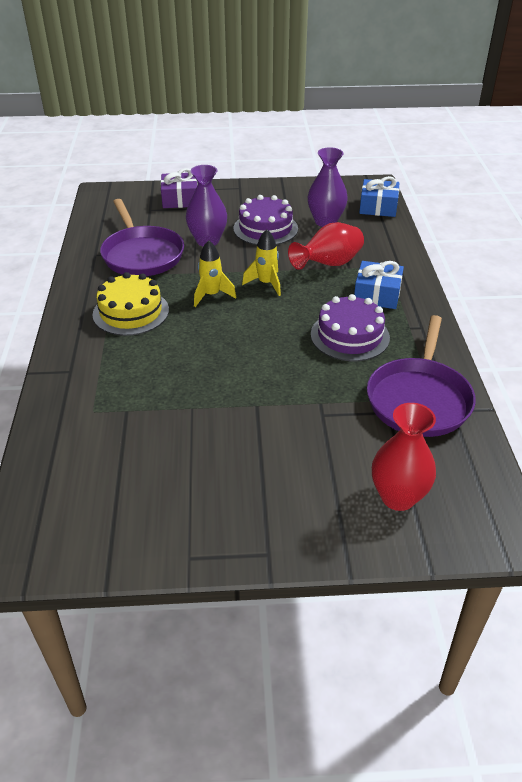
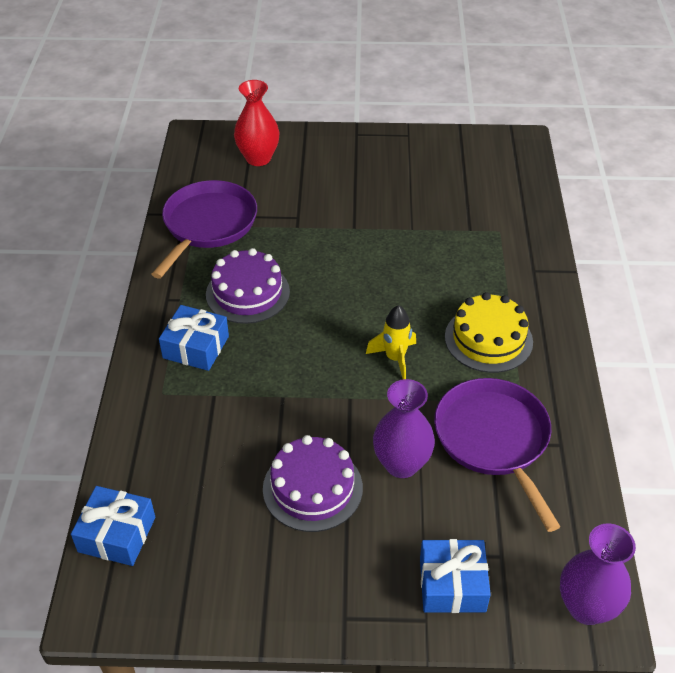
camera: 175 degrees left, 5 degrees up
purple gift [161,168,197,208] -> blue gift [420,539,491,613]
yellow rocket [242,229,281,296] -> none
red vase [288,222,364,270] -> none
purple vase [308,147,348,227] -> purple vase moved to [560,523,636,625]

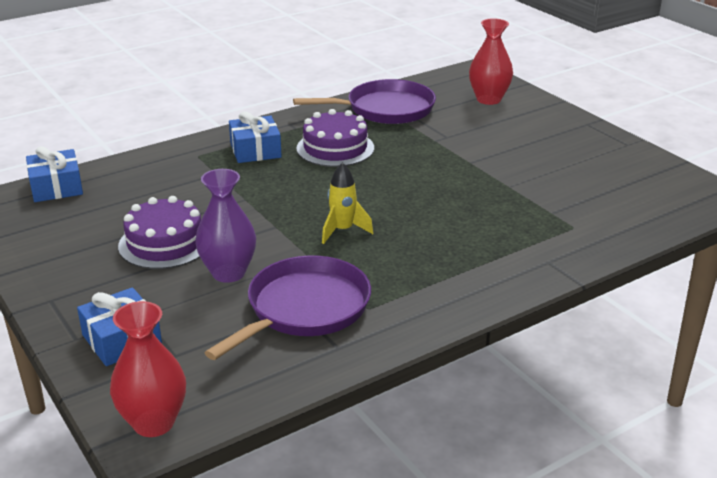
camera: 55 degrees right, 15 degrees down
yellow cake [445,292,533,373] -> none
purple vase [560,523,636,625] -> red vase [110,301,186,437]

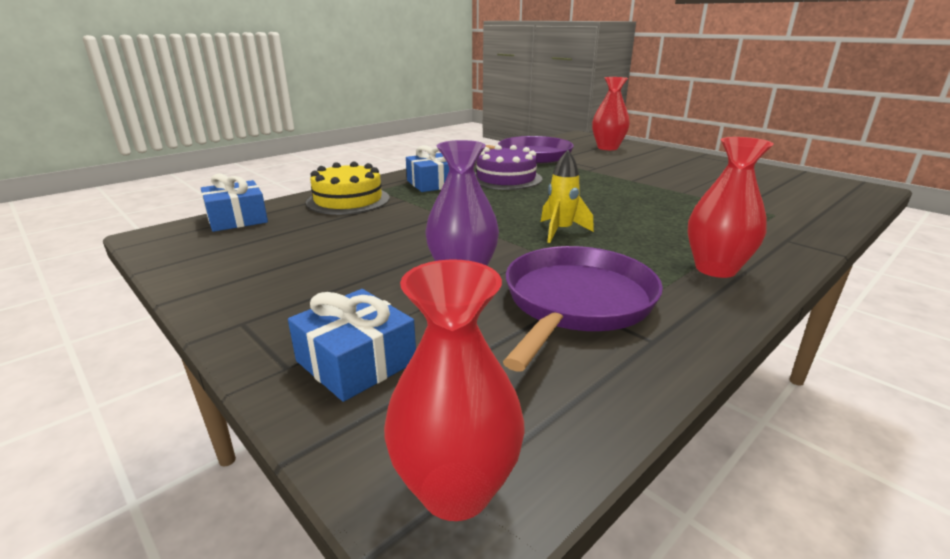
camera: 10 degrees left, 5 degrees down
purple cake [118,196,201,269] -> none
none -> yellow cake [306,162,390,215]
none -> red vase [687,137,774,278]

